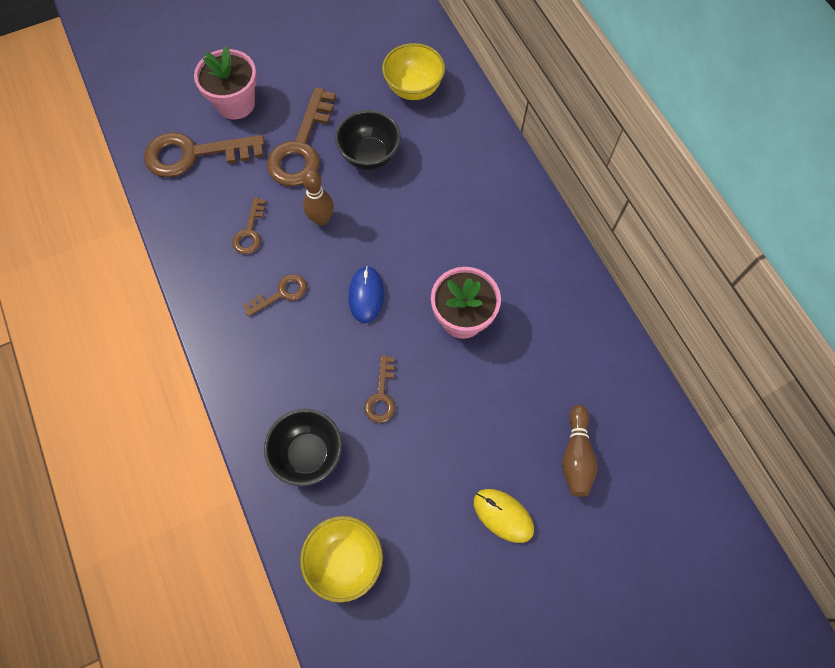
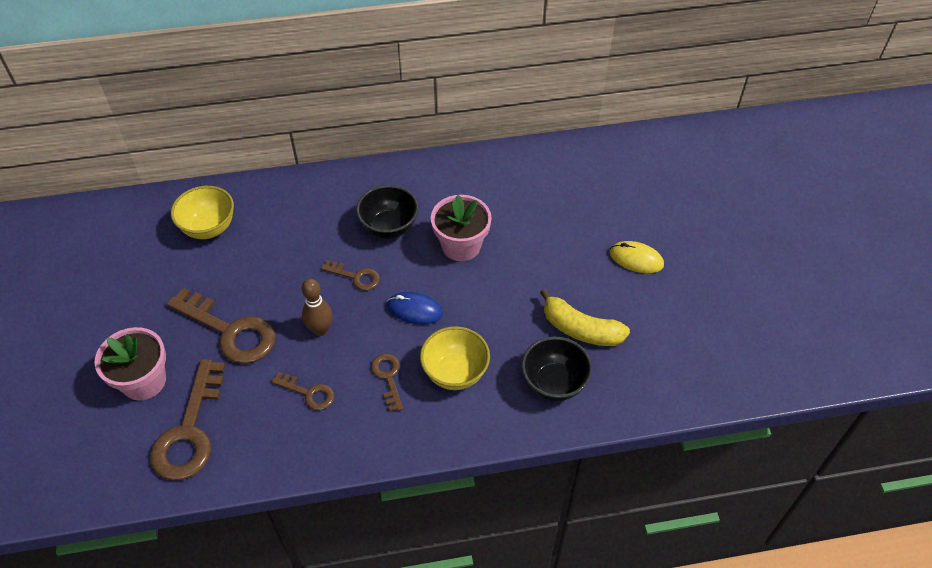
camera: 75 degrees left, 15 degrees down
yellow bowl [300,516,383,603] -> yellow bowl moved to [420,326,490,390]
black bowl [335,110,401,170] -> black bowl moved to [356,185,419,239]
brown key [364,355,395,423] -> brown key moved to [321,260,380,290]
yellow mouse [474,489,534,543] -> yellow mouse turned 60 degrees clockwise [610,241,664,273]
brown bowling pin [562,405,597,497] -> none
none -> yellow banana [540,289,630,346]

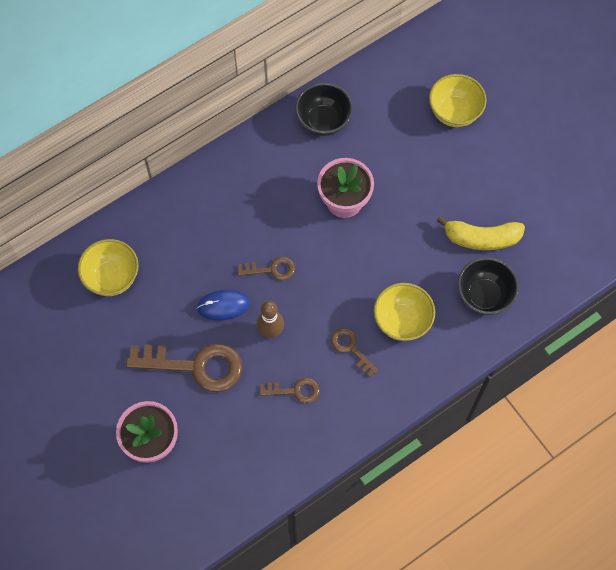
camera: 25 degrees left, 15 degrees up
brown key [150,359,226,481] -> none
black bowl [356,185,419,239] -> black bowl moved to [295,83,353,136]
blue mouse [387,292,443,325] -> blue mouse moved to [197,290,250,321]
yellow mouse [610,241,664,273] -> none
none -> yellow bowl [429,74,487,127]

